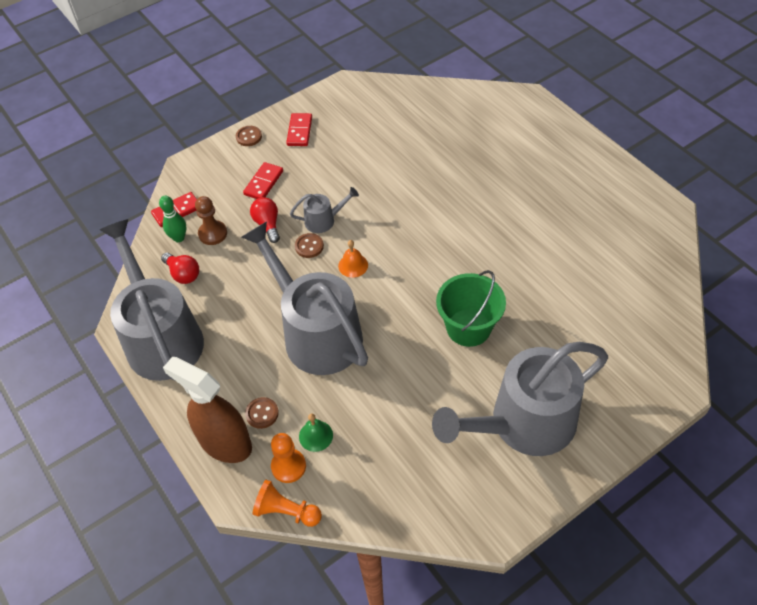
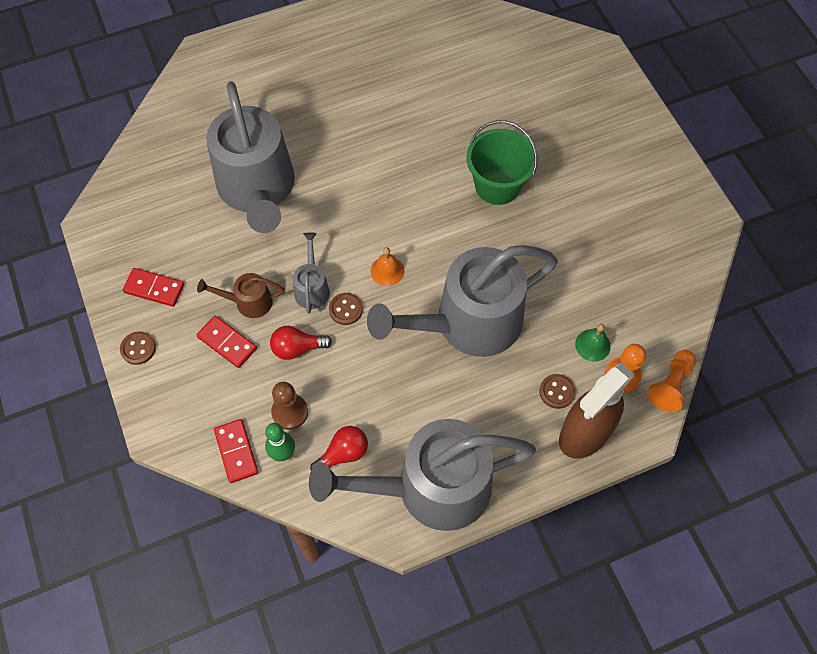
camera: 80 degrees left, 10 degrees up
grey watering can [432,342,608,456] -> grey watering can moved to [206,81,295,233]
none -> brown watering can [197,273,285,318]

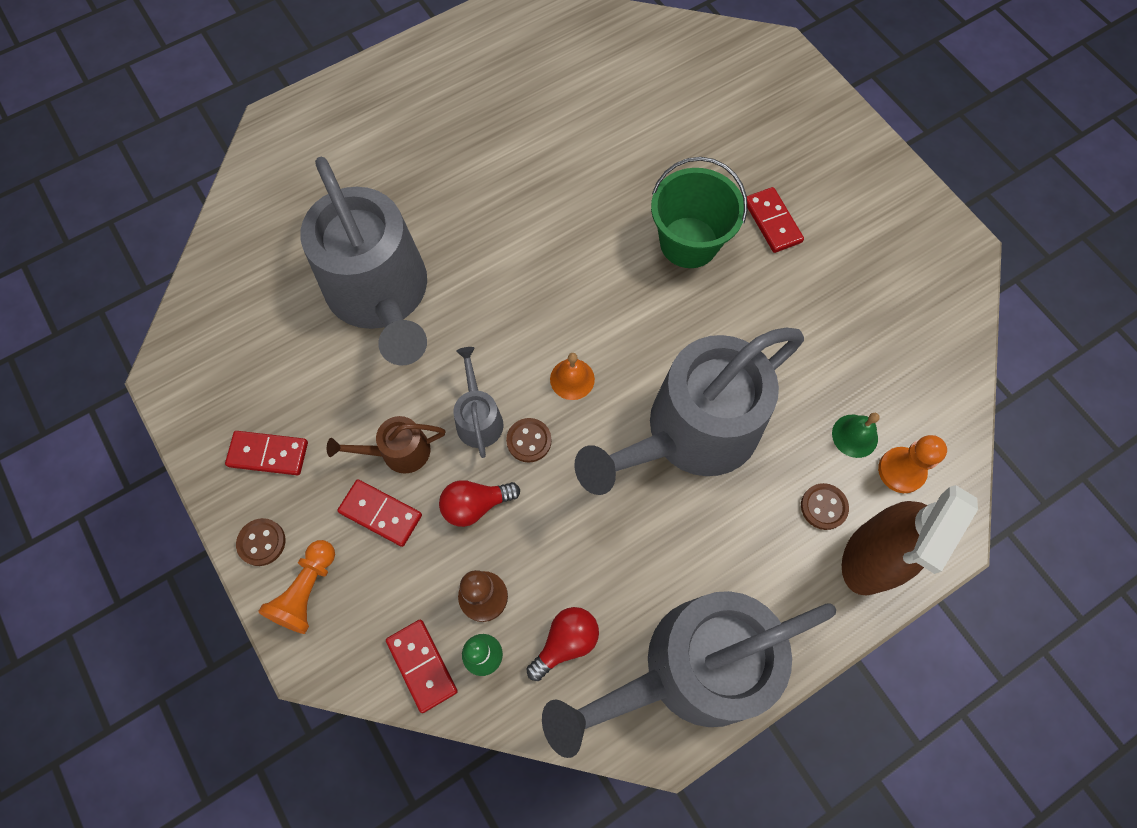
camera: 10 degrees left, 5 degrees up
orange pawn [647,350,696,412] -> orange pawn moved to [258,540,335,634]
none -> red domino [747,187,804,253]

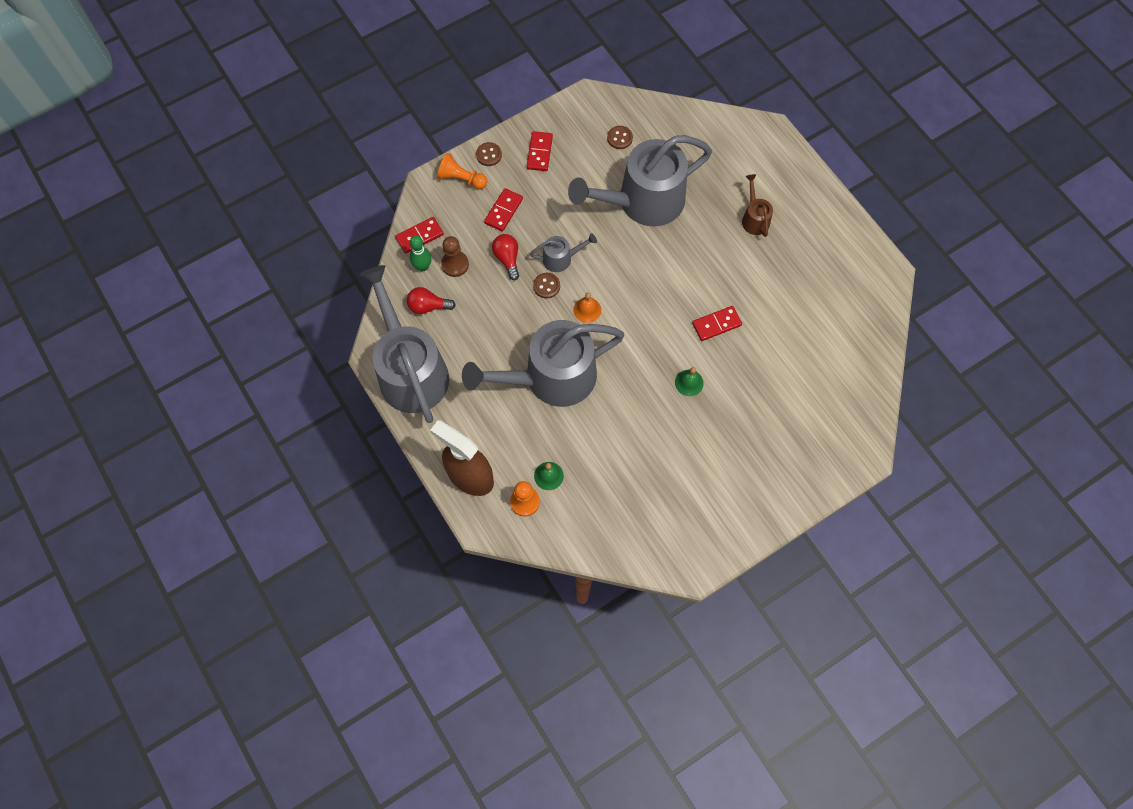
camera: 90 degrees right, 0 degrees up
brown watering can [327,416,445,474] -> brown watering can moved to [742,174,773,237]
red light bulb [526,607,599,681] -> red light bulb turned 135 degrees clockwise [407,287,456,314]
grey watering can [574,328,804,495] -> grey watering can turned 75 degrees counterclockwise [462,320,624,407]
green bucket [651,157,748,268] -> green bell [675,367,704,396]
red domino [747,187,804,253] -> red domino moved to [692,306,742,341]
brown button [801,483,849,530] -> brown button moved to [607,126,633,149]

